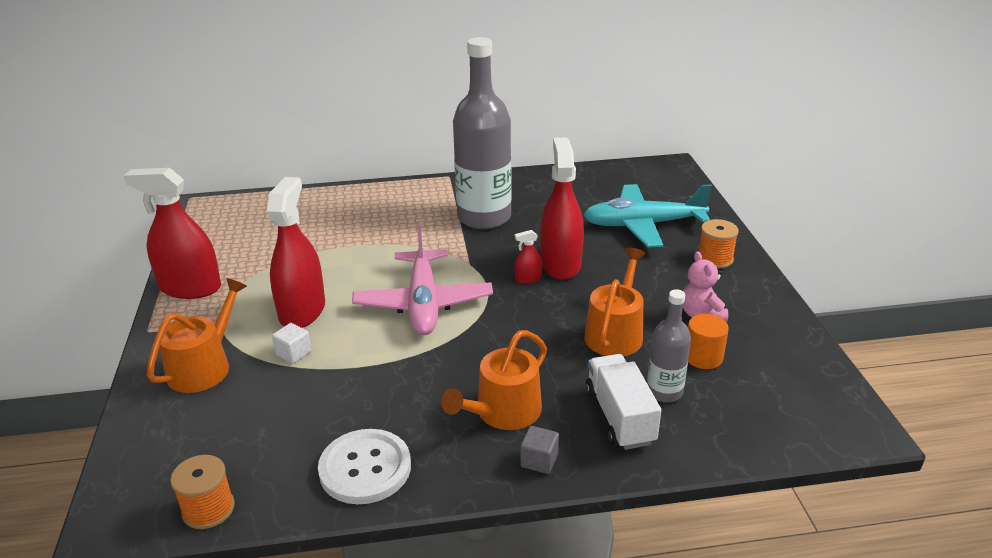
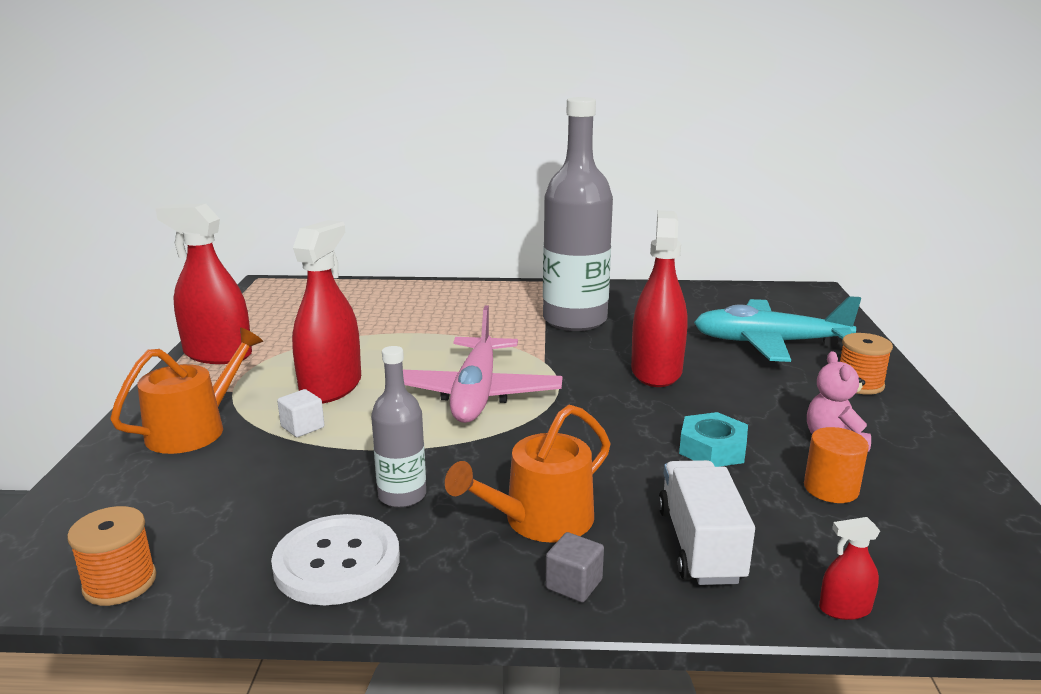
camera: 10 degrees right, 10 degrees down
red spray bottle [515,230,542,284] -> red spray bottle moved to [819,517,880,620]
orange watering can [584,248,645,357] -> turquoise nut [679,412,748,467]
grey bottle [647,289,691,402] -> grey bottle moved to [371,346,426,508]

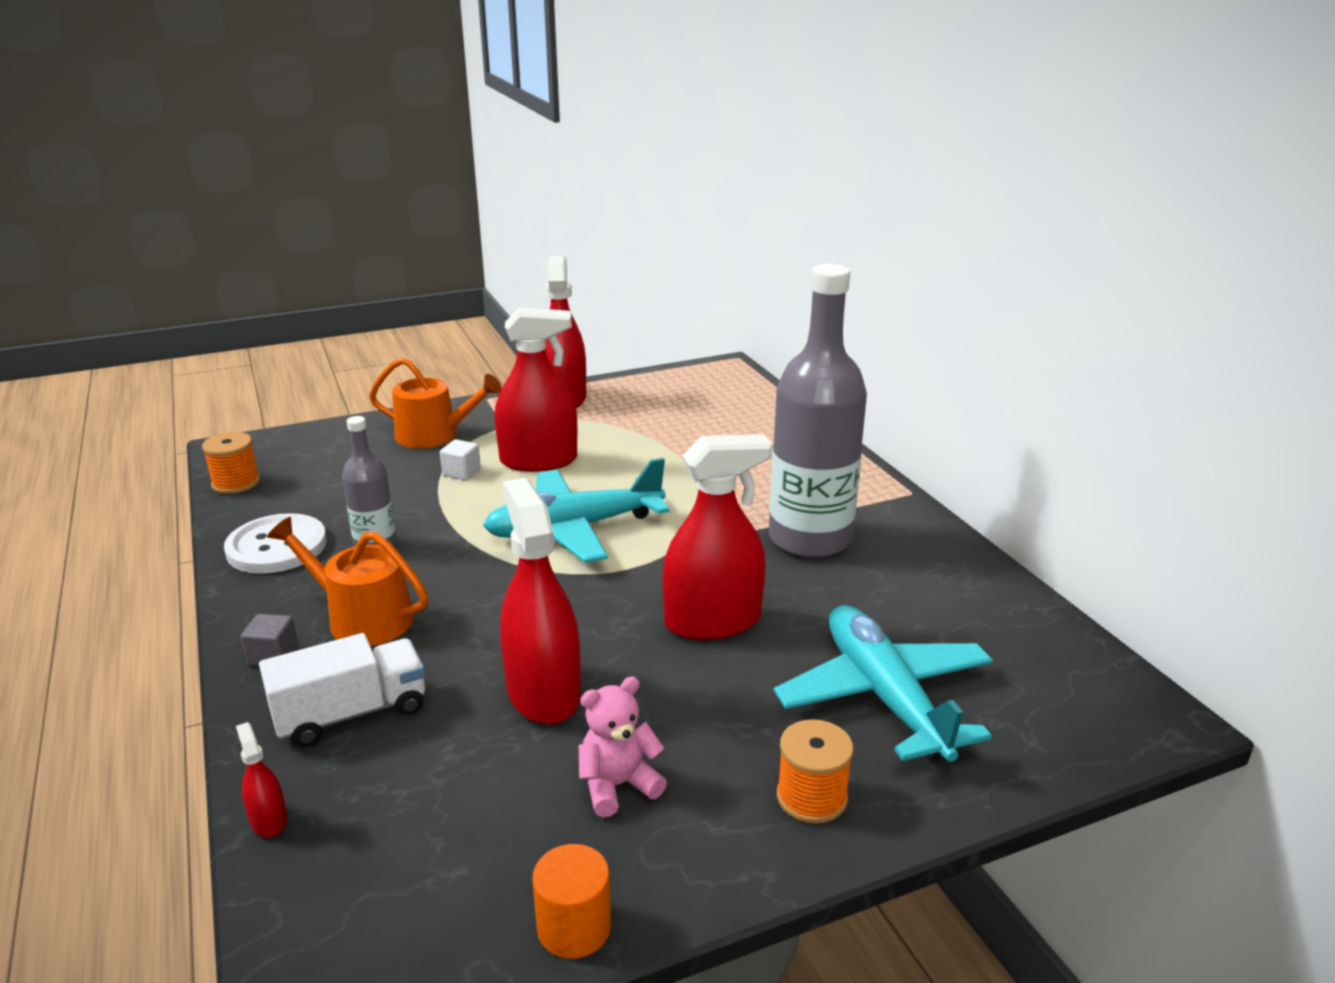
camera: 65 degrees right, 5 degrees up
pink plane [403,306,562,423] -> turquoise plane [483,458,669,563]
turquoise nut [679,412,748,467] -> red spray bottle [500,478,581,725]
orange cylinder [804,427,869,503] -> orange cylinder moved to [532,844,611,959]

